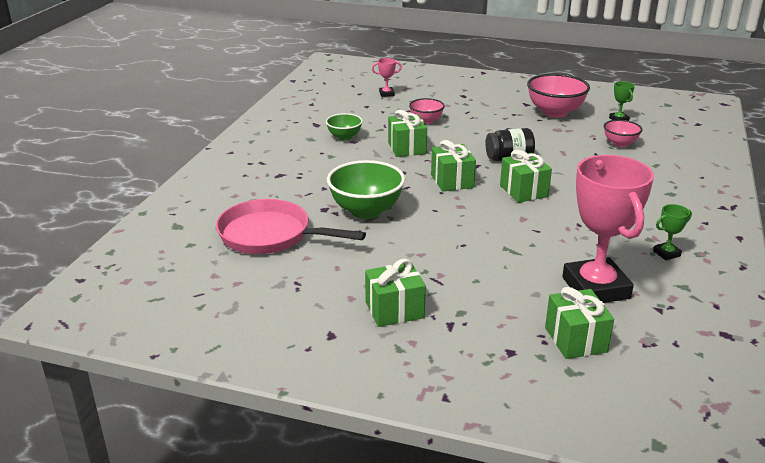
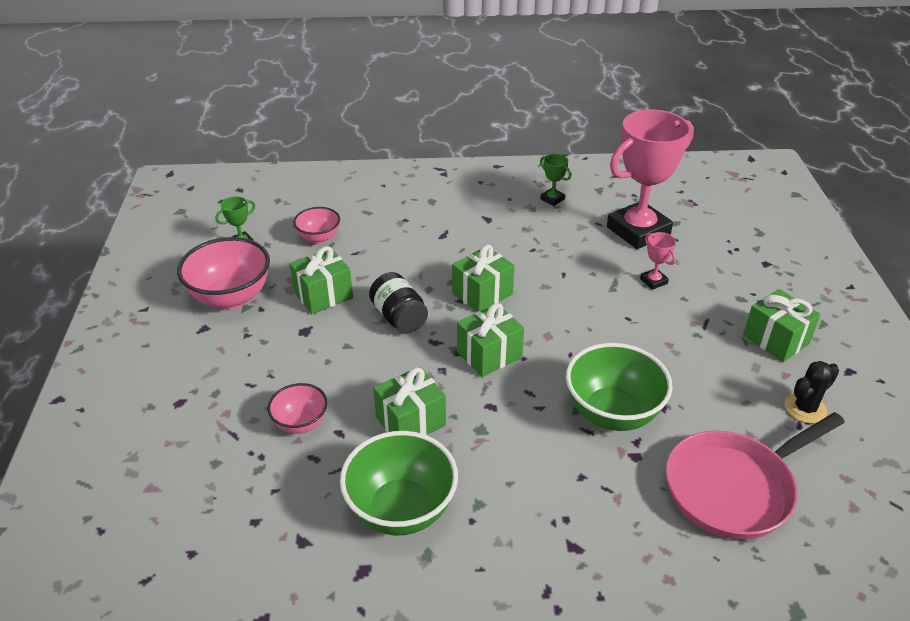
camera: 110 degrees left, 10 degrees up
pink pan [216,199,366,254] -> pink pan turned 60 degrees clockwise [666,412,845,540]
green bowl [326,113,363,140] -> green bowl [340,431,458,535], size x1.76
pink trophy [372,58,402,97] -> pink trophy moved to [640,232,676,290]
green gift [545,287,614,359] -> green gift moved to [289,246,353,314]
none -> black cactus [785,361,839,423]

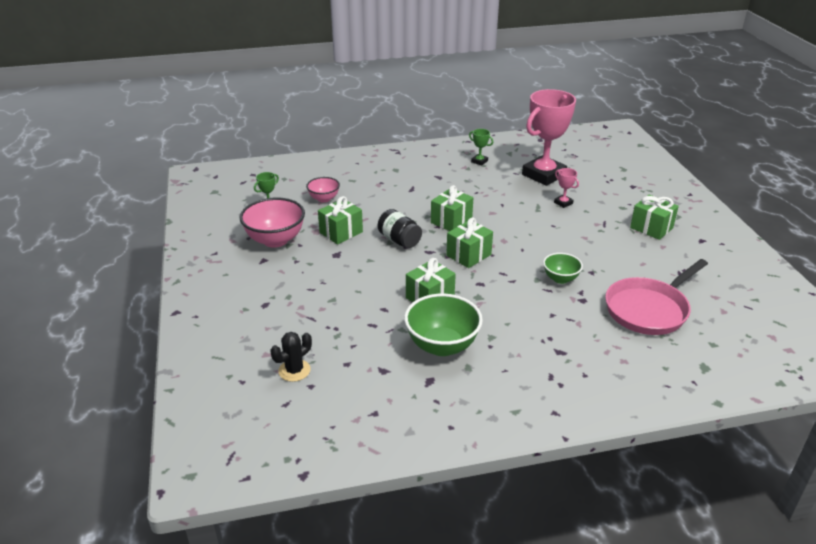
camera: 10 degrees left, 5 degrees down
pink bowl [268,383,328,434] -> none
green bowl [566,343,673,431] -> green bowl [543,253,583,284], size x0.57
black cactus [785,361,839,423] -> black cactus moved to [271,332,312,382]

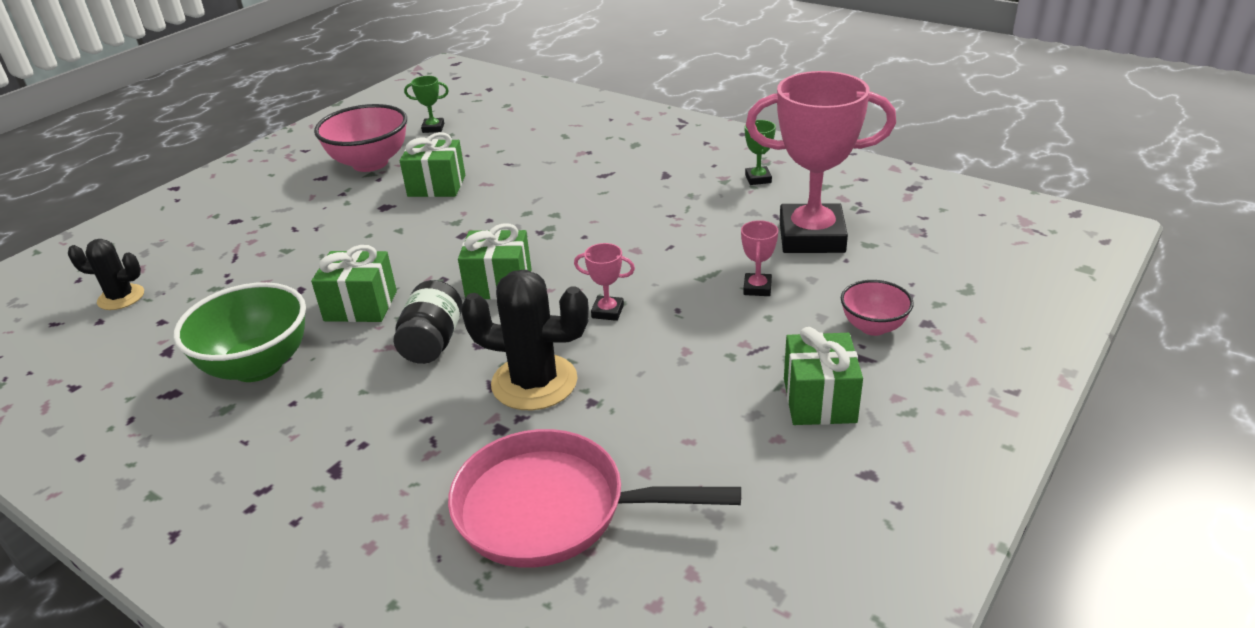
camera: 50 degrees right, 0 degrees up
pink bowl [306,177,340,203] -> pink bowl moved to [841,280,914,336]
black jar [378,209,422,248] -> black jar moved to [393,280,462,364]
green gift [431,185,473,231] -> none
green bowl [543,253,583,284] -> black cactus [461,270,589,410]
none -> pink trophy [574,243,635,321]

